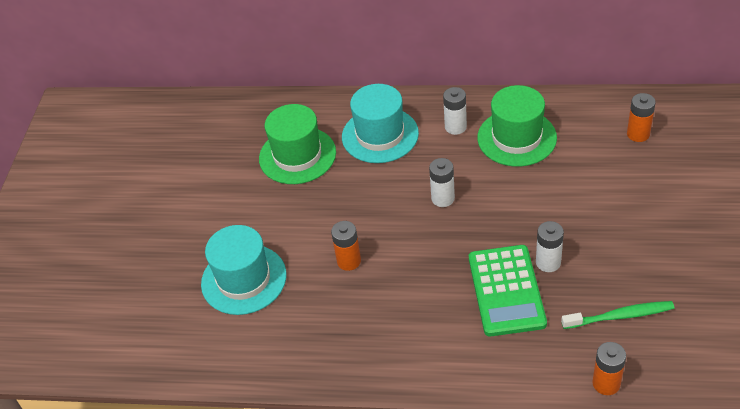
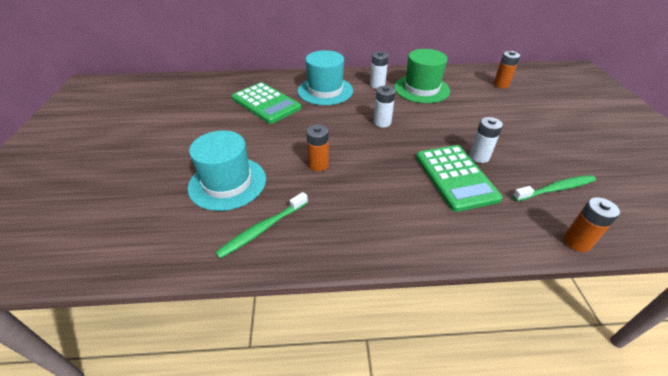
camera: 15 degrees left, 5 degrees down
green hat [259,104,336,184] -> green calculator [232,82,301,124]
none -> green toothbrush [215,192,308,259]

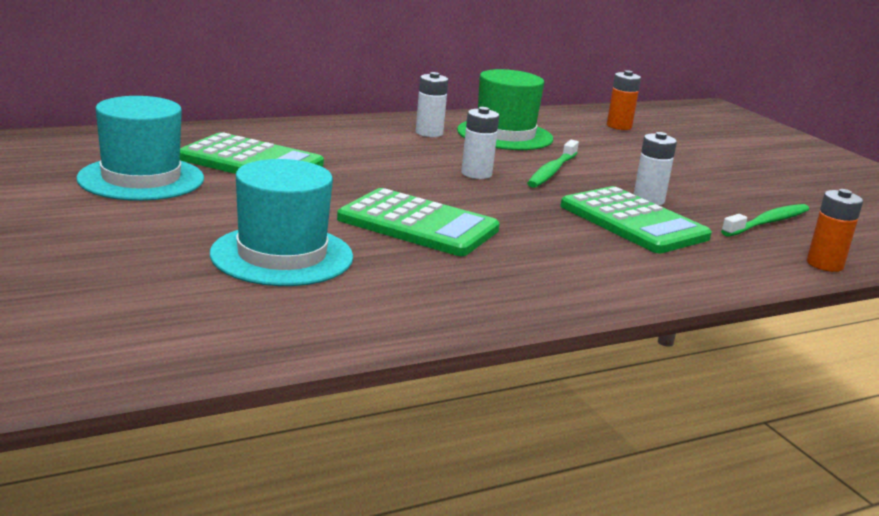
camera: 25 degrees left, 20 degrees down
green toothbrush [215,192,308,259] -> green toothbrush moved to [527,140,579,188]
turquoise hat [298,50,353,105] -> turquoise hat moved to [76,96,204,201]
orange battery [306,124,329,171] -> green calculator [337,188,500,256]

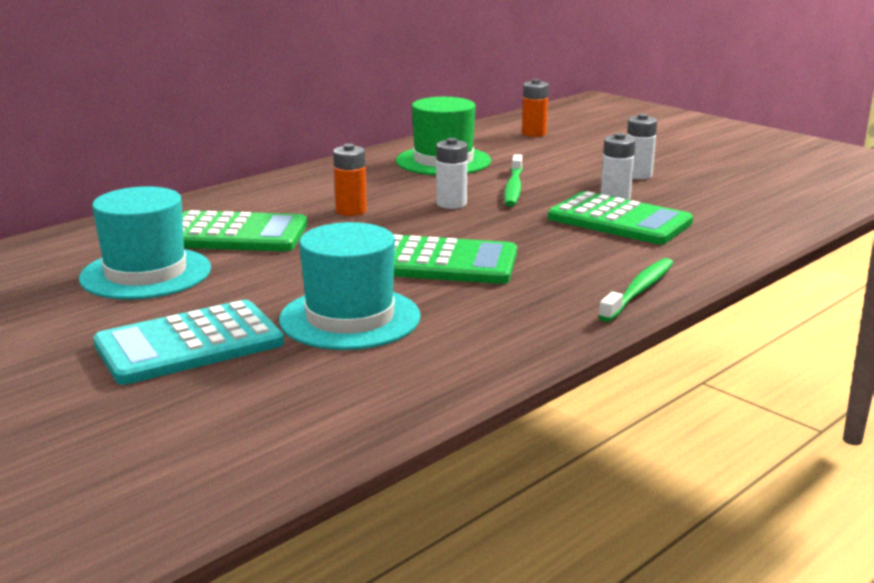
camera: 15 degrees left, 0 degrees up
white battery [416,72,448,137] -> white battery moved to [627,114,657,179]
green toothbrush [721,204,809,237] -> green toothbrush moved to [598,258,673,322]
orange battery [807,189,863,272] -> orange battery moved to [333,144,367,216]
none -> turquoise calculator [93,300,284,385]

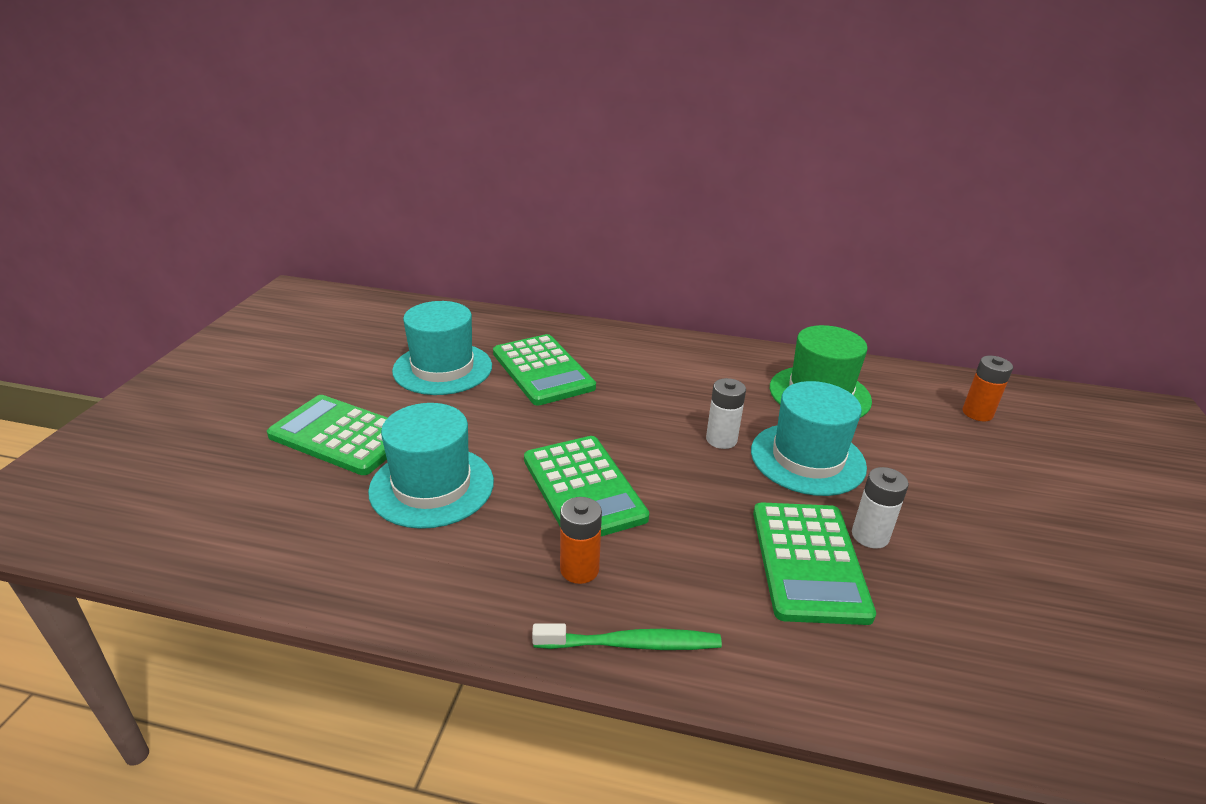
camera: 55 degrees right, 10 degrees up
turquoise calculator [93,300,284,385] -> green calculator [267,395,388,475]
orange battery [333,144,367,216] -> orange battery moved to [560,497,602,584]
green toothbrush [504,154,523,207] -> turquoise hat [751,381,867,496]
white battery [627,114,657,179] -> none

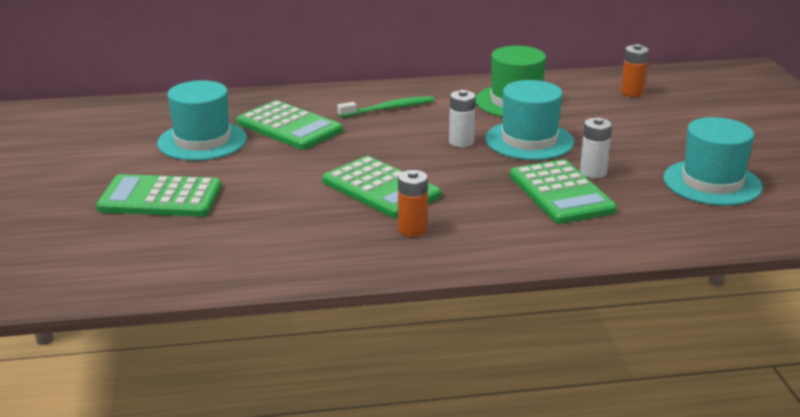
camera: 20 degrees left, 5 degrees down
turquoise hat [368,403,494,529] -> turquoise hat moved to [663,117,762,206]
green toothbrush [532,623,722,650] -> green toothbrush moved to [337,96,434,117]

